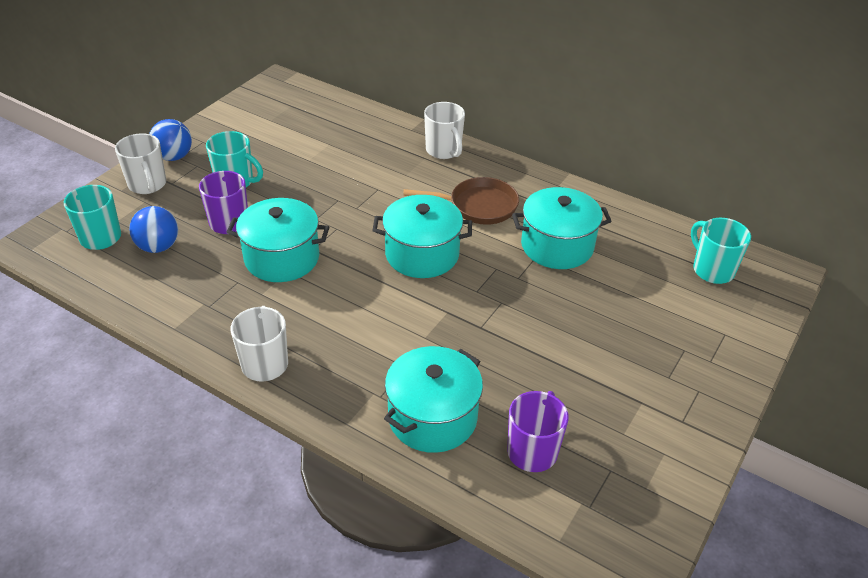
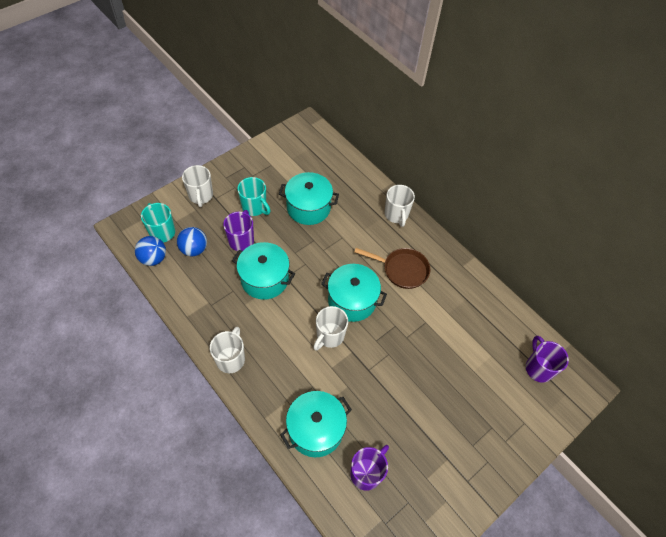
camera: 15 degrees right, 15 degrees up
blue ball [149,119,192,161] -> blue ball moved to [135,236,166,266]
turquoise pot [512,187,612,269] -> turquoise pot moved to [279,172,339,225]
turquoise mug [691,218,751,284] -> purple mug [526,336,569,383]
none -> white mug [313,306,348,351]

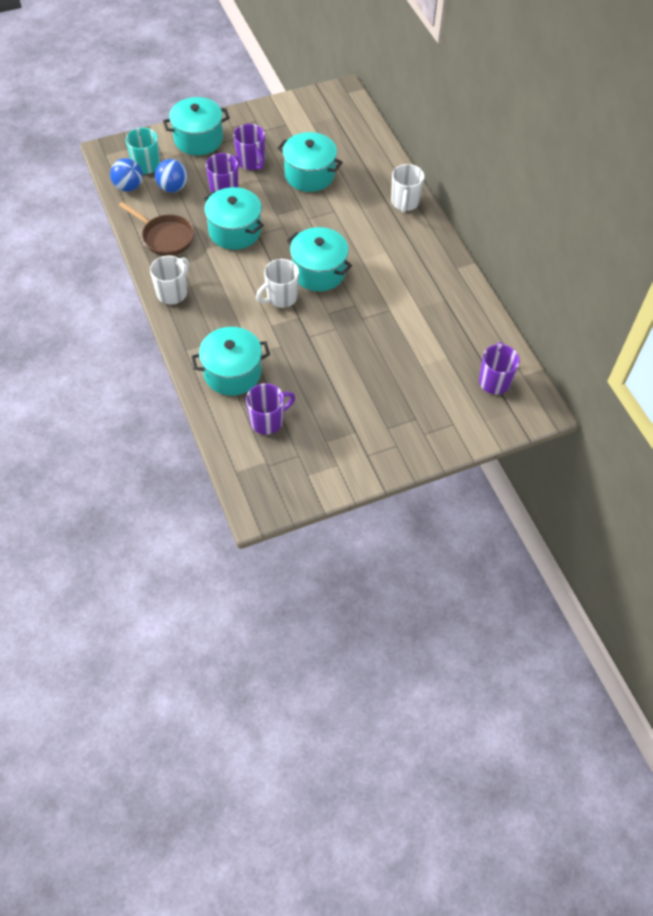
camera: 20 degrees right, 0 degrees up
white mug [182,165,213,207] -> turquoise pot [163,97,230,155]
turquoise mug [237,177,271,216] -> purple mug [233,124,265,170]
brown pan [354,248,430,289] -> brown pan moved to [119,202,194,256]

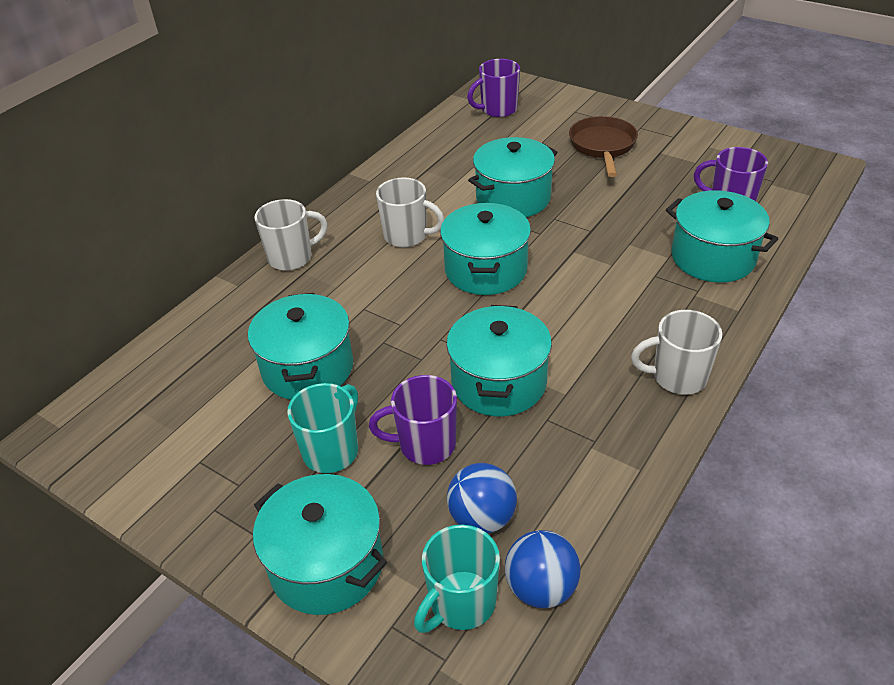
camera: 120 degrees left, 15 degrees down
brown pan [119,202,194,256] -> brown pan moved to [569,116,638,177]
purple mug [233,124,265,170] -> turquoise mug [287,383,358,473]
white mug [256,259,299,308] -> white mug moved to [376,177,445,247]
none -> turquoise pot [468,137,557,217]

